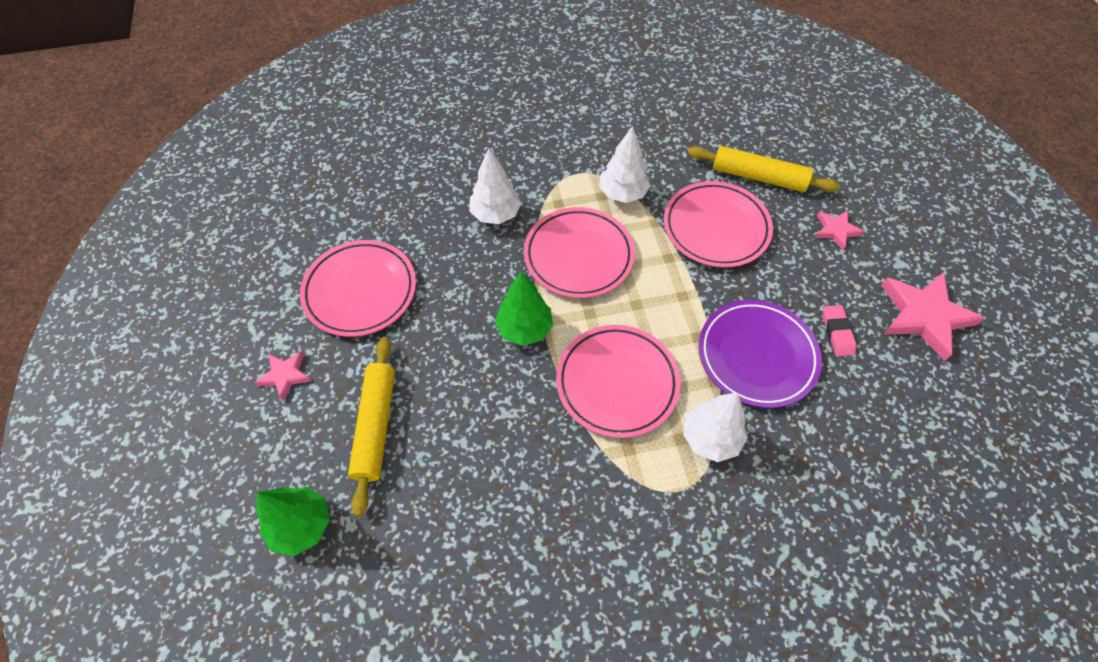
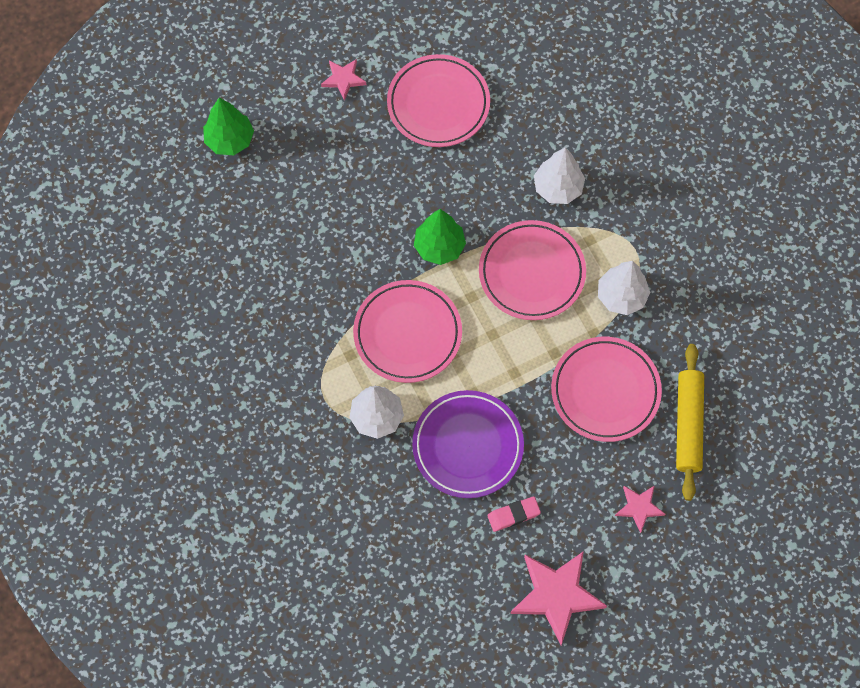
camera: 75 degrees right, 10 degrees up
yellow rolling pin [348,337,395,516] -> none

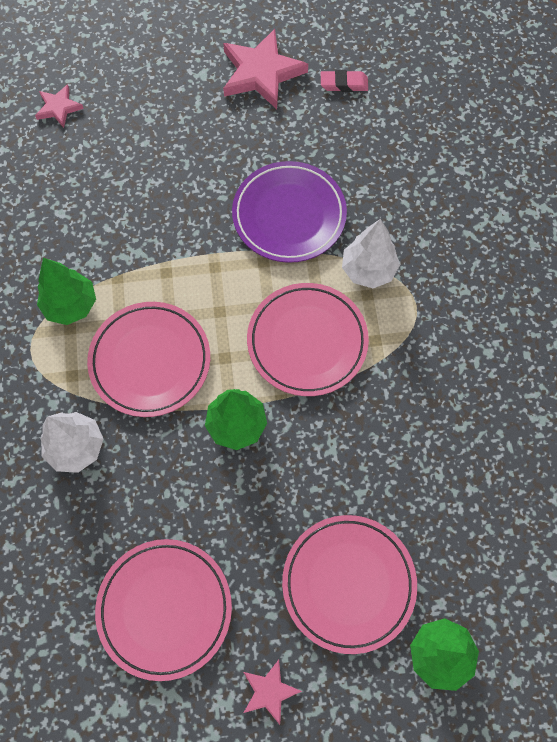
camera: 160 degrees left, 0 degrees up
pink eraser [487,496,541,532] -> pink eraser moved to [321,70,368,92]
pink plate [551,337,662,442] -> pink plate moved to [282,515,417,654]
white tree [598,261,650,315] -> green tree [37,258,96,325]
pink star [615,486,665,533] -> pink star moved to [35,84,84,128]
yellow rolling pin [676,344,704,501] -> none

